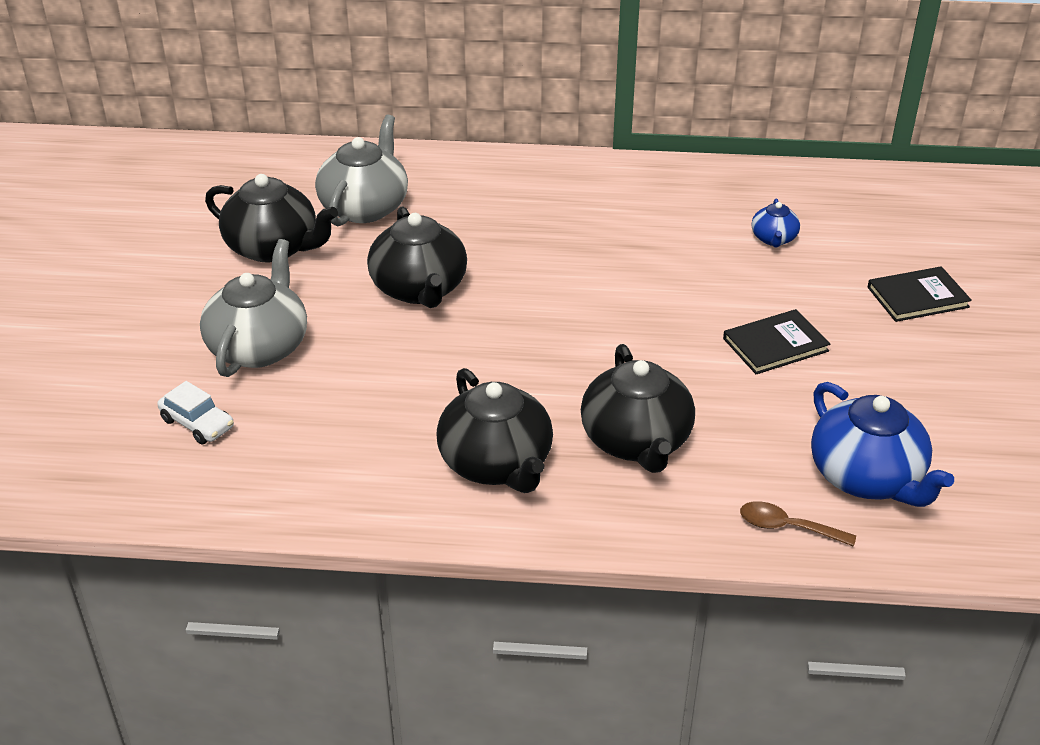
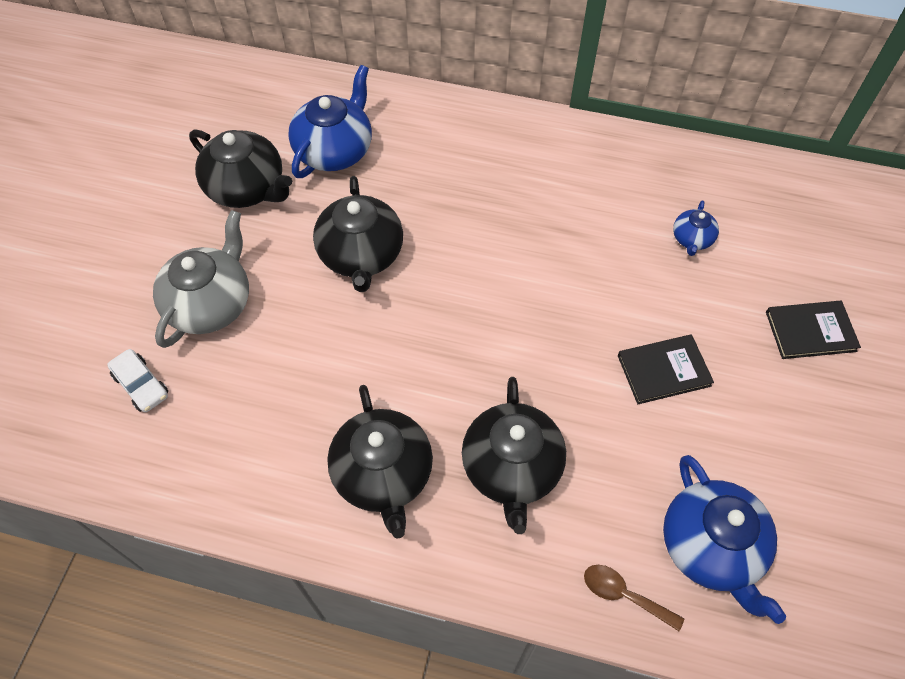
camera: 10 degrees right, 20 degrees up
grey teapot [315,115,408,226] -> blue teapot [288,65,372,178]

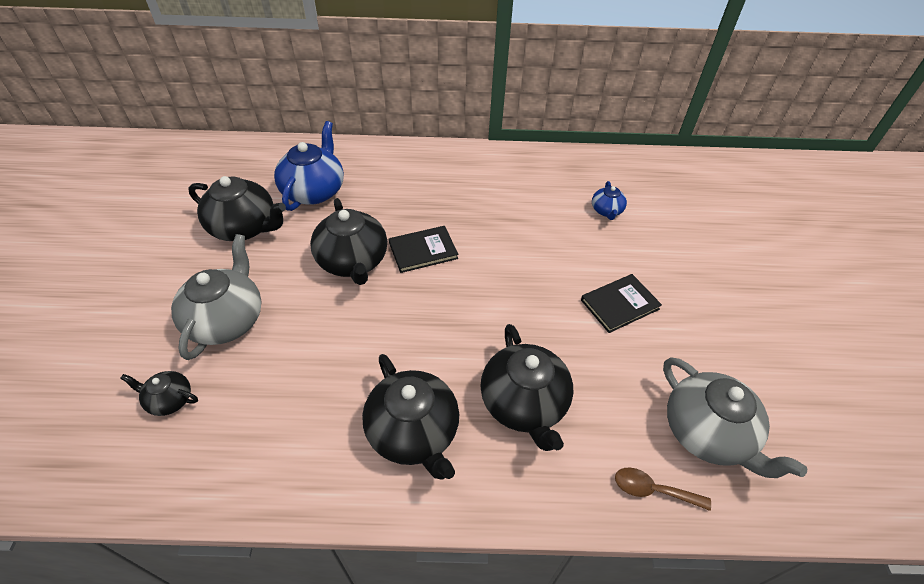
camera: 15 degrees left, 10 degrees down
white car [107,349,168,412] -> black teapot [120,371,198,416]
blue teapot [663,455,786,624] -> grey teapot [663,357,807,478]
black book [766,301,861,359] -> black book moved to [389,226,458,273]

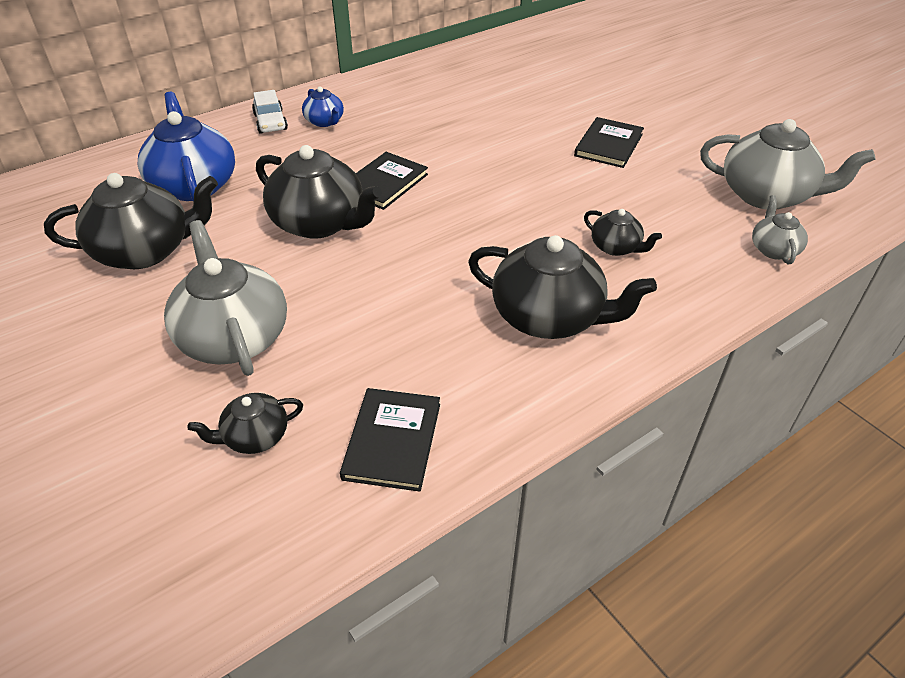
camera: 35 degrees left, 5 degrees down
black teapot [480,324,573,451] -> black teapot [584,209,662,256], size x0.51
blue teapot [592,181,627,220] -> blue teapot moved to [302,87,344,127]
brown spoon [615,467,711,511] -> grey teapot [752,195,808,264]
none -> white car [252,90,288,134]
none -> black book [340,388,440,492]

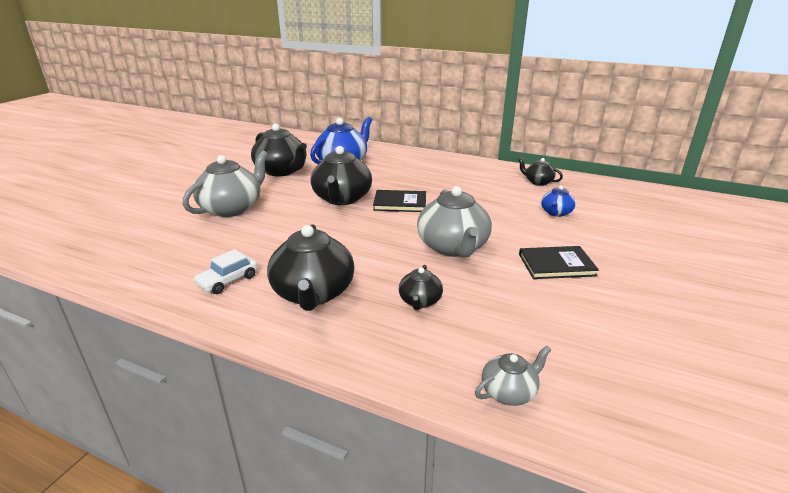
camera: 60 degrees right, 15 degrees down
black teapot [187,393,303,454] -> black teapot moved to [518,158,563,186]
white car [252,90,288,134] -> white car moved to [193,249,258,294]
blue teapot [302,87,344,127] -> blue teapot moved to [541,186,576,217]
black book [340,388,440,492] -> none
grey teapot [700,119,875,209] -> grey teapot moved to [417,186,492,257]

